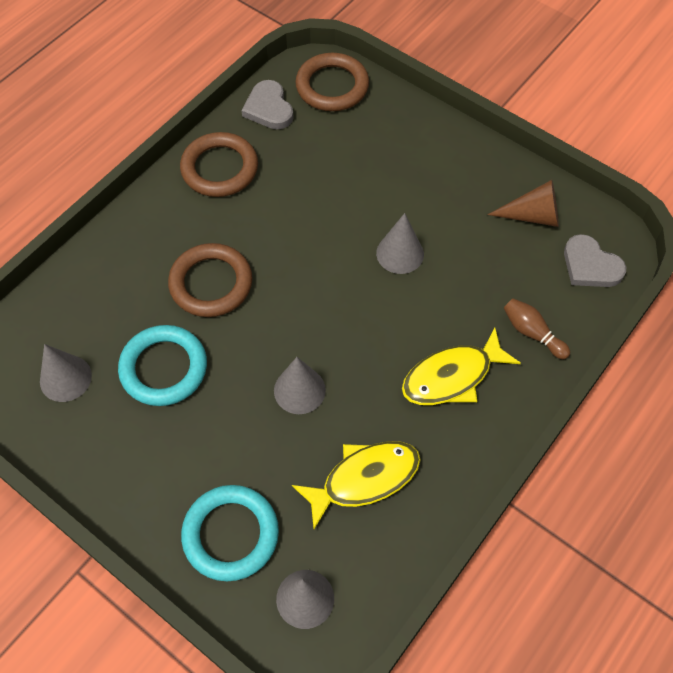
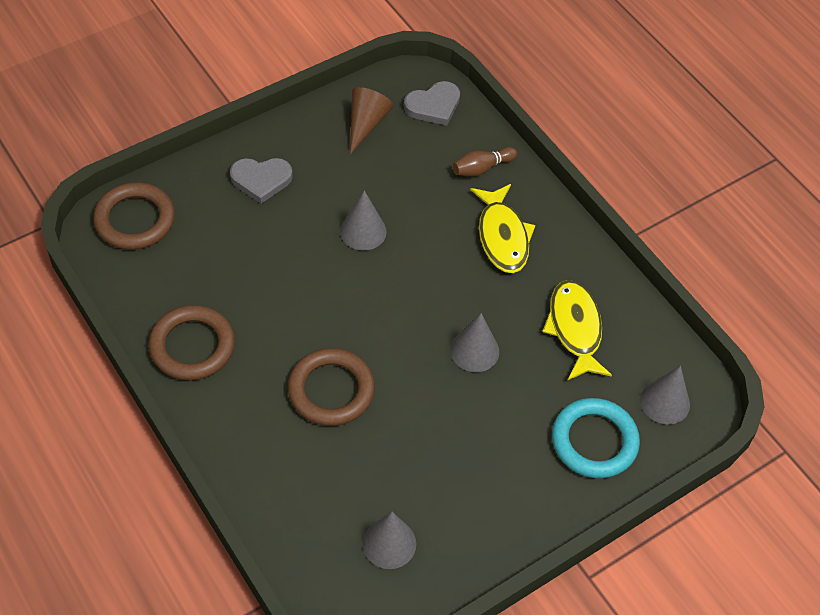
camera: 75 degrees left, 5 degrees down
turquoise ring [118,325,207,406] -> none
grey heart [241,80,294,129] -> grey heart moved to [230,158,293,204]

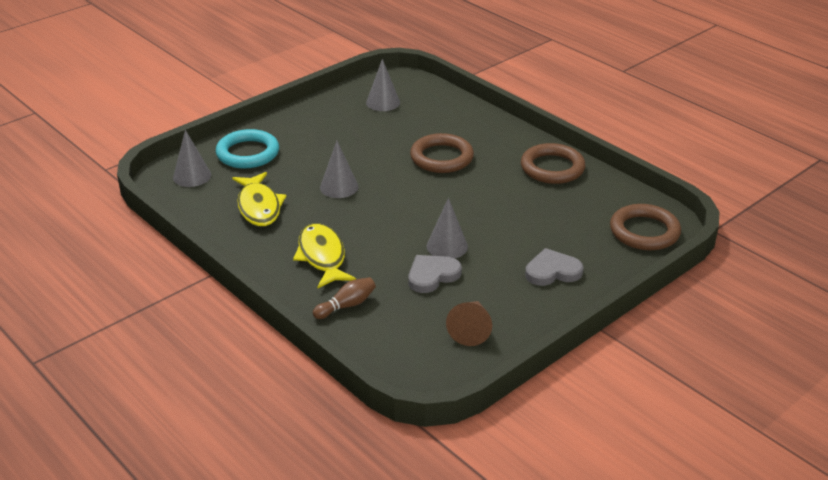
camera: 175 degrees right, 20 degrees down
grey heart [404,81,460,126] -> grey heart moved to [408,255,462,293]

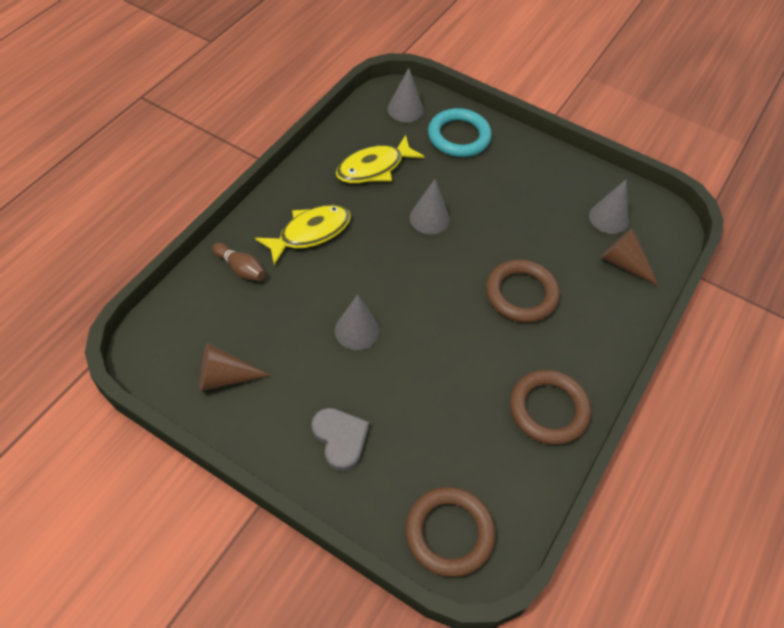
camera: 70 degrees right, 20 degrees up
grey heart [408,255,462,293] -> none
none -> brown cone [601,229,659,286]

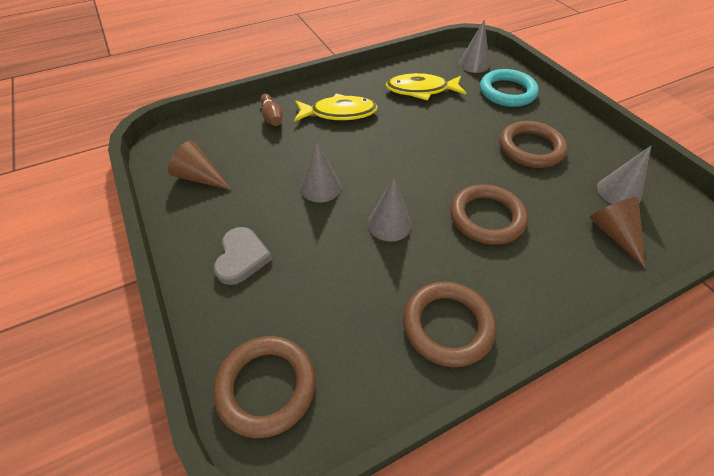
camera: 35 degrees right, 5 degrees down
grey cone [410,179,450,234] -> grey cone moved to [368,178,412,242]
none -> brown ring [499,121,568,168]

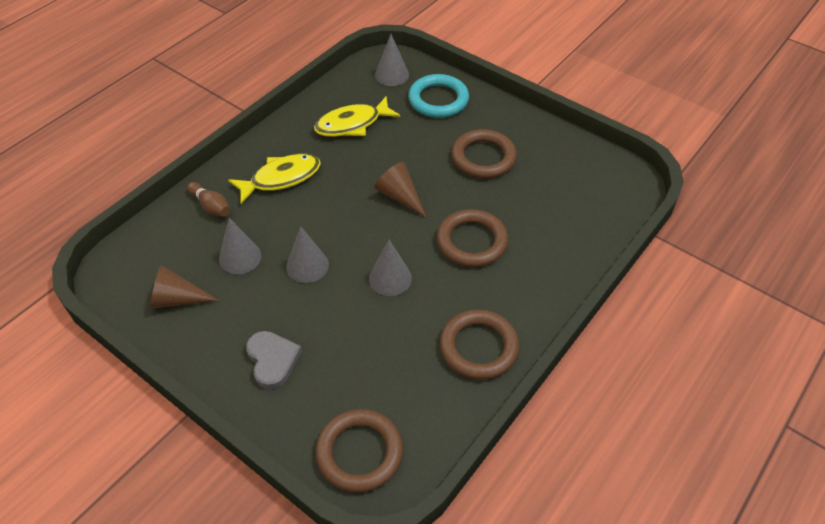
camera: 25 degrees left, 0 degrees up
brown cone [589,197,646,269] -> brown cone moved to [374,162,427,218]
grey cone [597,146,651,204] -> grey cone moved to [219,218,262,274]

